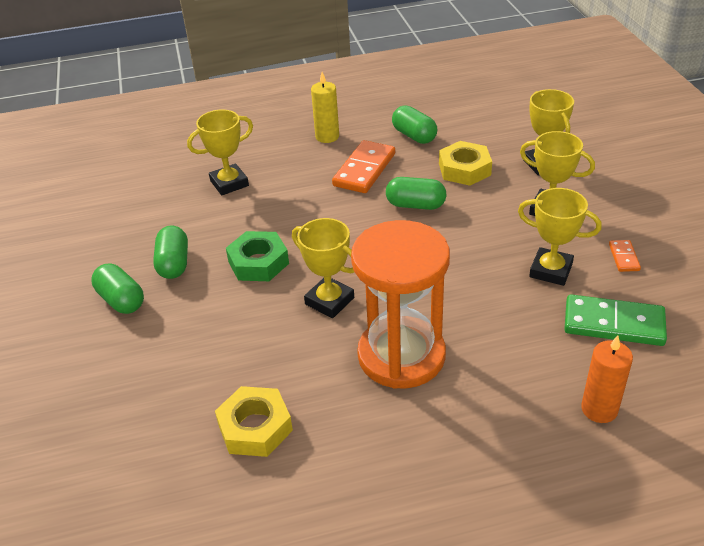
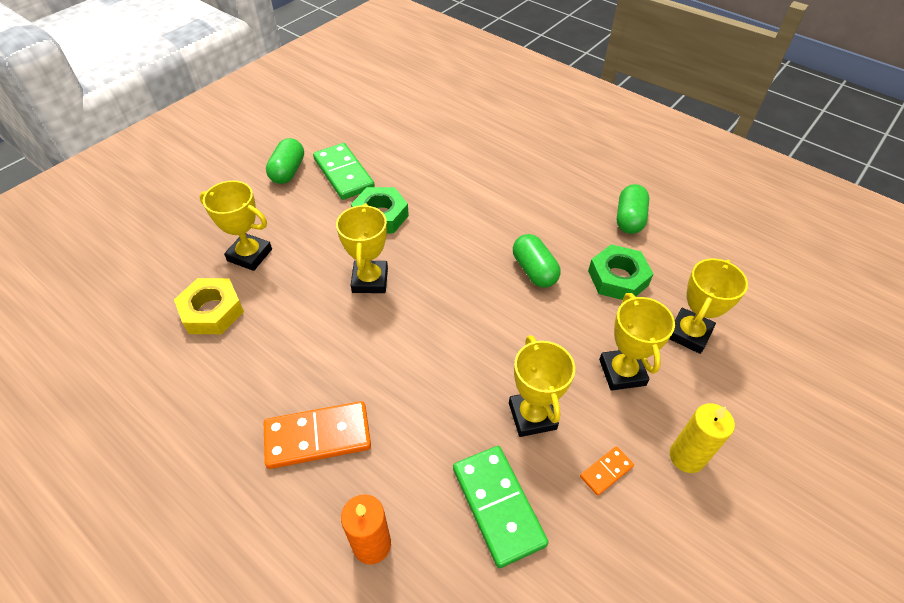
camera: 50 degrees right, 10 degrees up
green capsule [153,226,188,279] -> green domino [313,143,375,200]
yellow trophy [187,110,253,195] -> yellow trophy moved to [199,181,272,271]
yellow candle [311,72,339,143] -> yellow candle moved to [670,403,735,473]
orange domino [332,140,395,193] -> orange domino moved to [264,401,371,469]
orange hourglass [351,220,450,389] -> none
yellow nut [439,141,492,186] -> green nut [588,244,653,300]

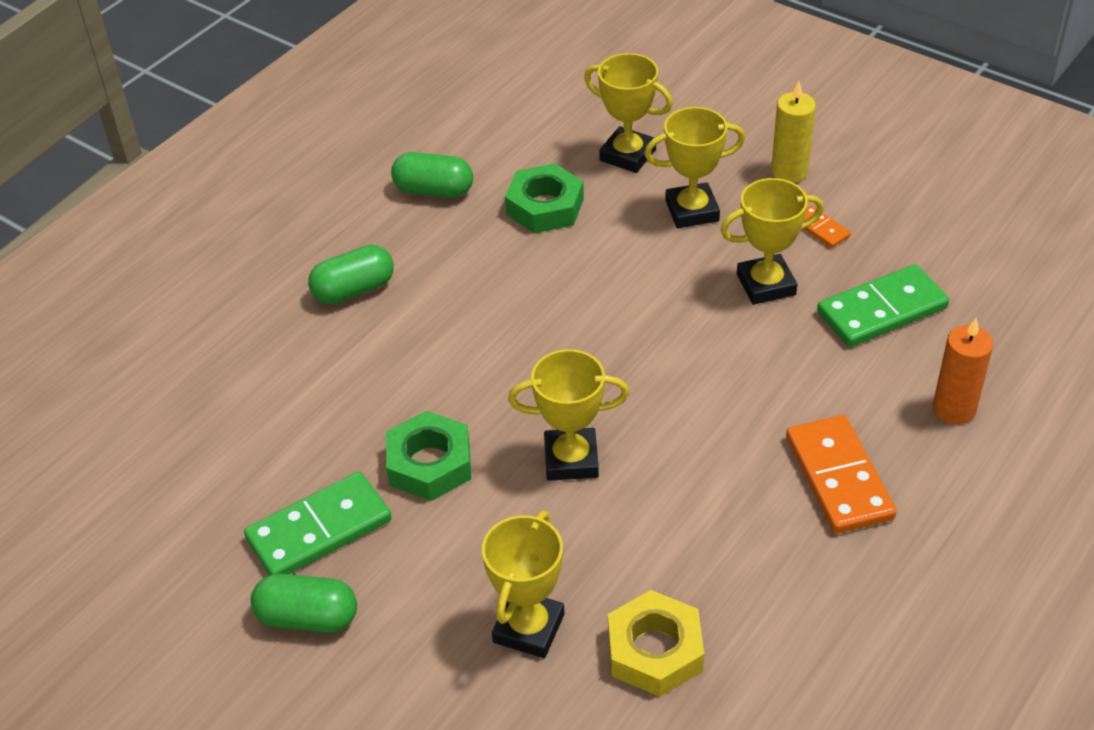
camera: 90 degrees left, 5 degrees down
green capsule [513,234,561,287] -> green capsule moved to [308,245,394,304]

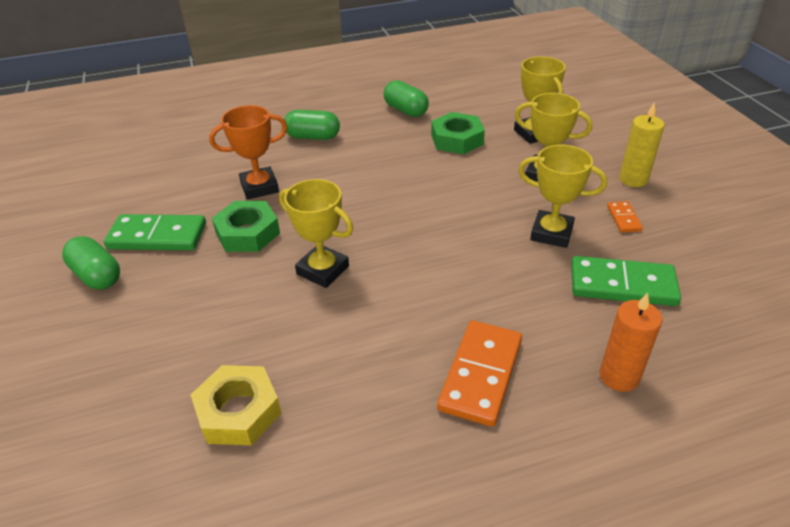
camera: 35 degrees right, 5 degrees down
yellow trophy [482,511,565,658] -> none
none -> orange trophy [209,105,287,200]

